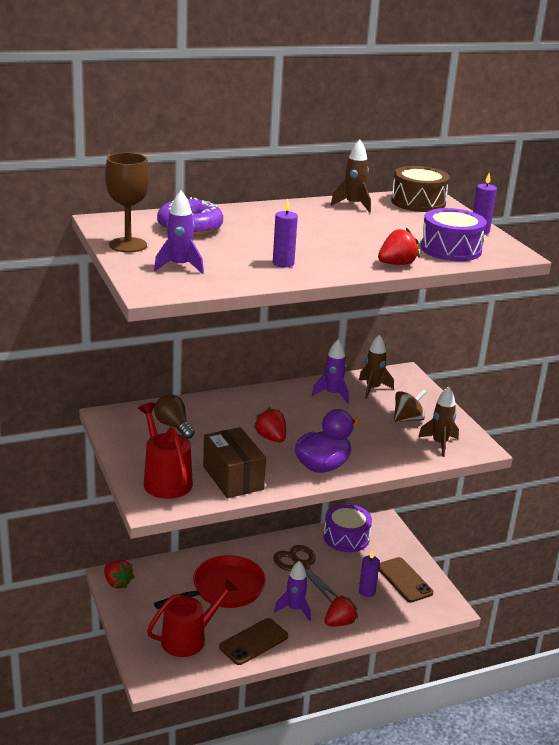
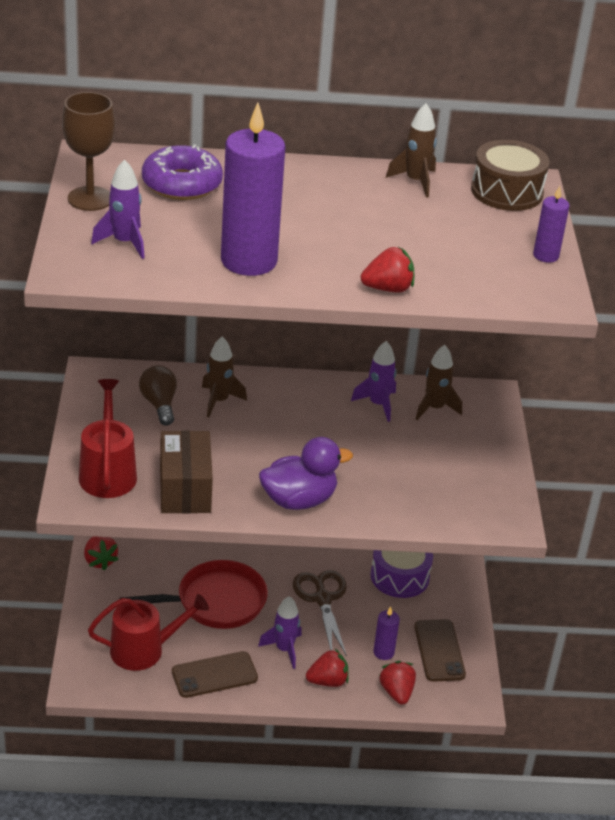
camera: 20 degrees right, 10 degrees up
red strawberry [253,407,286,443] -> red strawberry moved to [379,661,416,705]
purple candle [273,199,298,268] -> purple candle [221,103,285,276], size x2.11
brown spinning top [394,389,427,422] -> none
brown rocket [418,386,459,457] -> brown rocket moved to [202,337,247,417]
purple drum [421,208,487,261] -> none

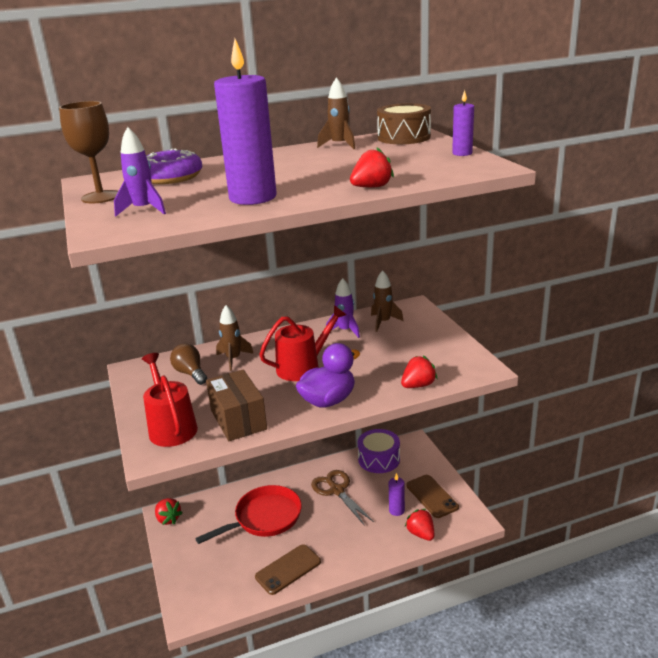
camera: 15 degrees left, 10 degrees down
red watering can [88,594,209,671] -> red watering can moved to [259,306,346,381]
purple rocket [258,596,302,669] -> none
red strawberry [306,649,349,687] -> red strawberry moved to [401,355,437,388]

